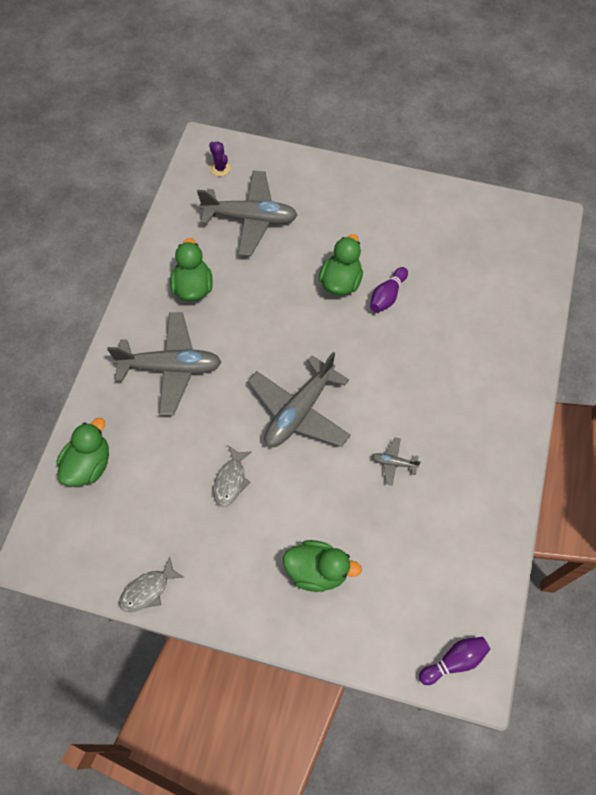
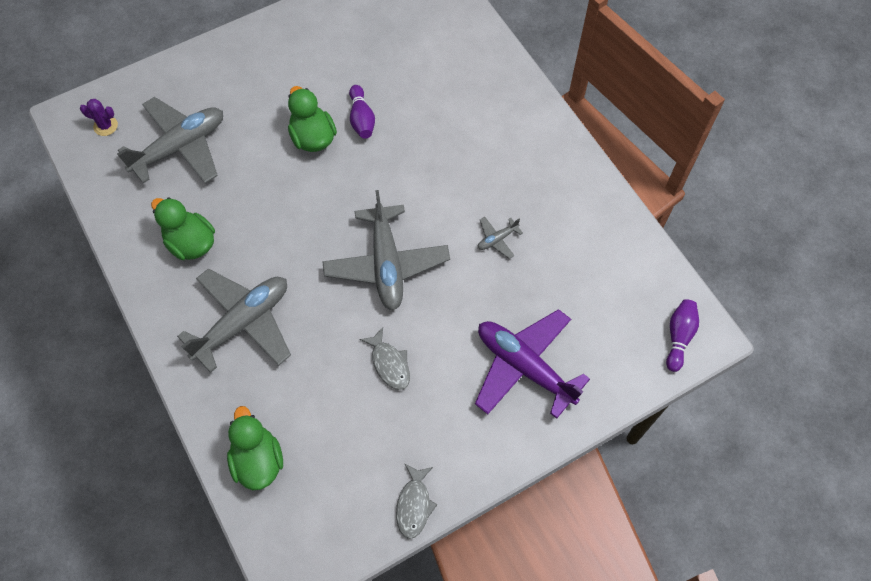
camera: 45 degrees left, 0 degrees up
green duck [283,540,362,592] -> purple plane [475,309,590,419]

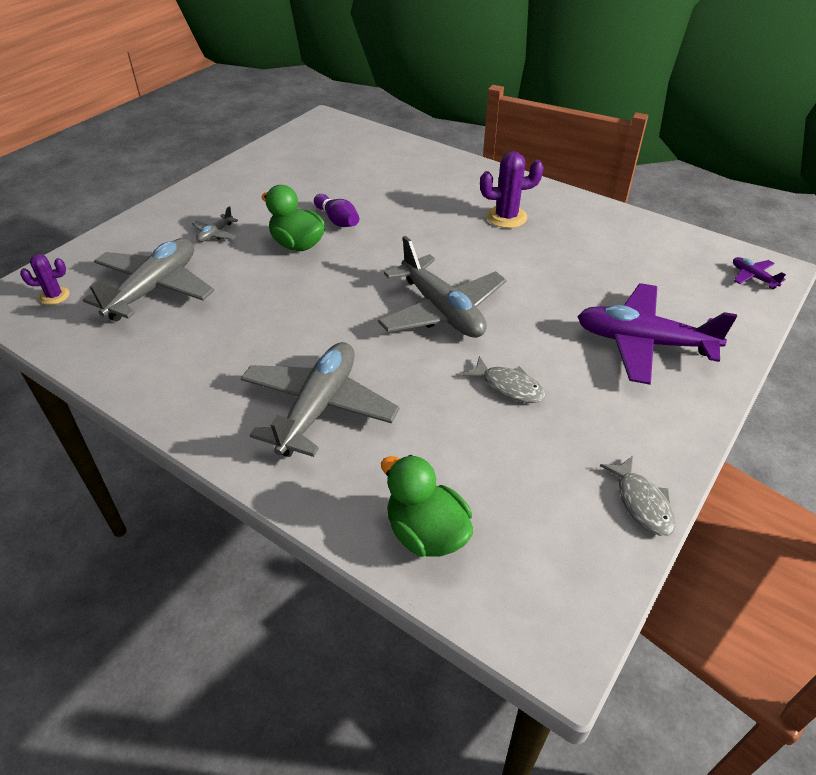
camera: 25 degrees left, 20 degrees down
green duck [151,197,215,260] -> none
grey plane [478,217,523,259] -> grey plane moved to [192,206,238,242]
purple bowling pin [666,299,699,372] -> purple plane [733,257,786,289]
none -> purple cactus [480,151,544,228]

